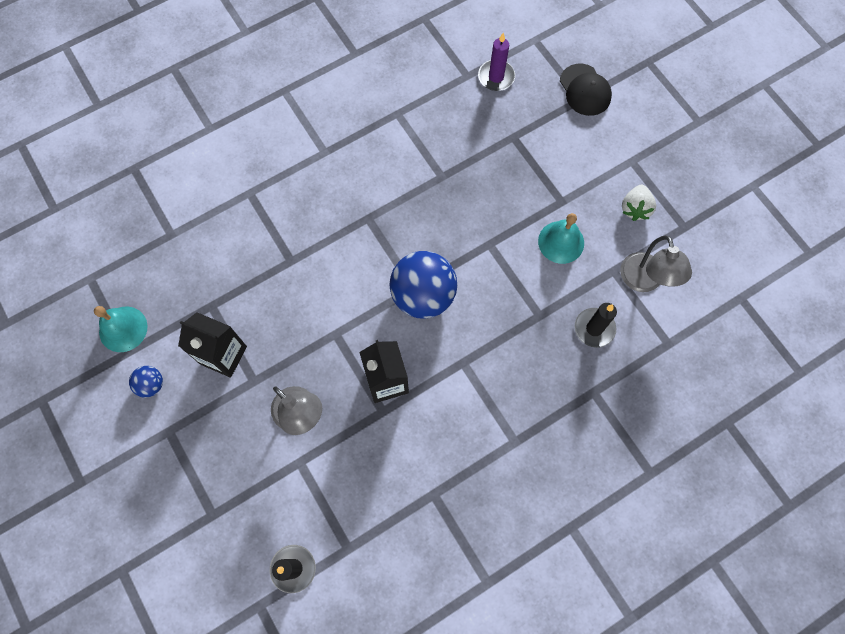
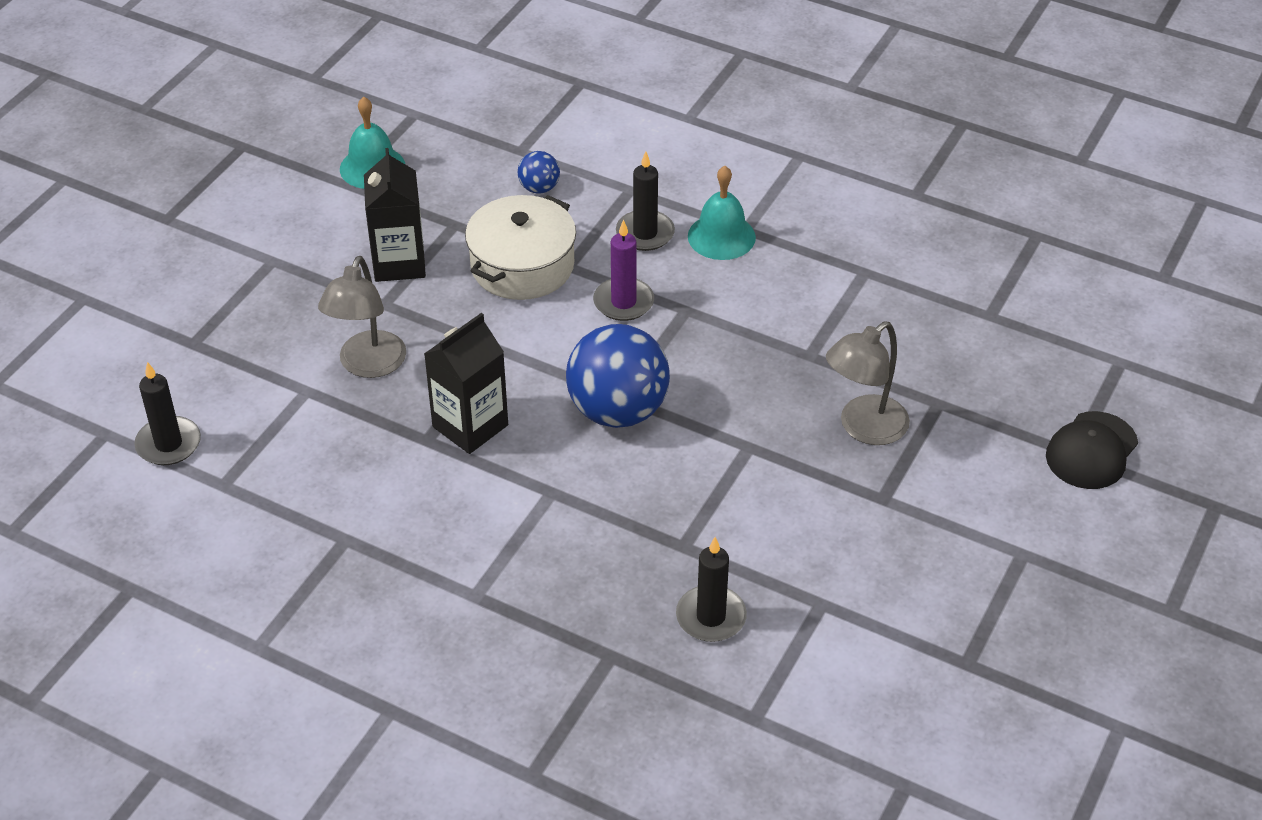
camera: 60 degrees right, 25 degrees down
blue ball [129,366,163,398] -> blue ball moved to [518,151,560,194]
purple candle [478,33,515,91] -> purple candle moved to [593,219,654,321]
turquoise bell [538,213,584,264] -> turquoise bell moved to [688,166,756,260]
grey lamp [620,236,692,292] -> grey lamp moved to [826,321,910,445]
white strawberry [622,185,656,221] -> none
none -> white pot [465,195,576,300]
none -> black candle [616,152,675,251]

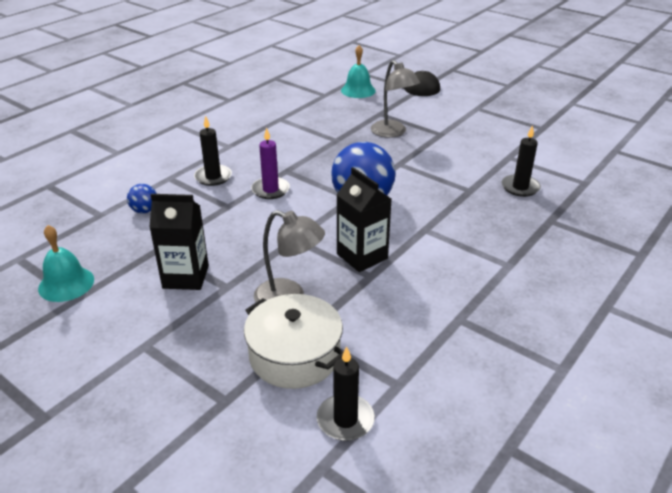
camera: 80 degrees left, 10 degrees down
white pot [465,195,576,300] -> white pot moved to [244,294,343,389]
turquoise bell [688,166,756,260] -> turquoise bell moved to [341,45,376,98]

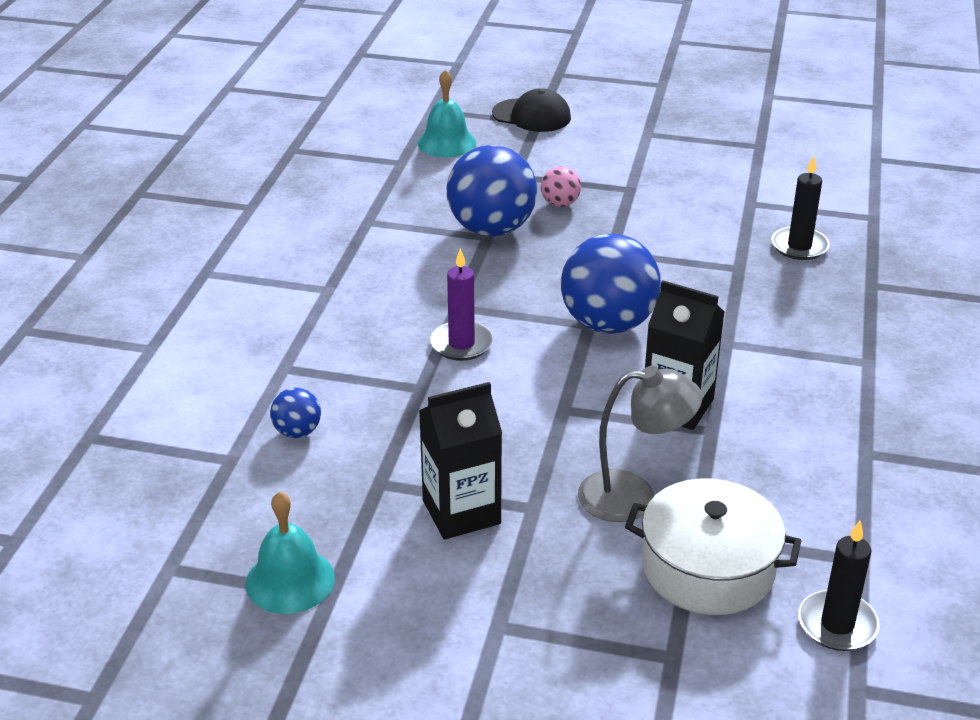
camera: 25 degrees left, 0 degrees up
black candle [194,116,232,186] -> none
grey lamp [371,60,420,138] -> pink ball [541,166,581,207]
none -> blue ball [447,145,537,236]

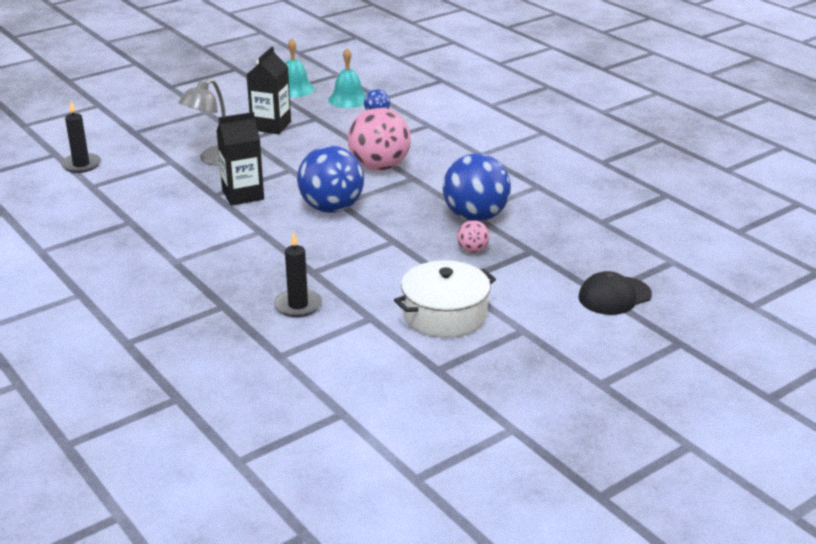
camera: 130 degrees right, 5 degrees down
turquoise bell [417,69,476,157] -> turquoise bell moved to [328,48,366,108]
purple candle [430,248,493,361] -> pink ball [348,108,411,171]
white pot [625,478,801,615] -> white pot moved to [394,260,496,338]

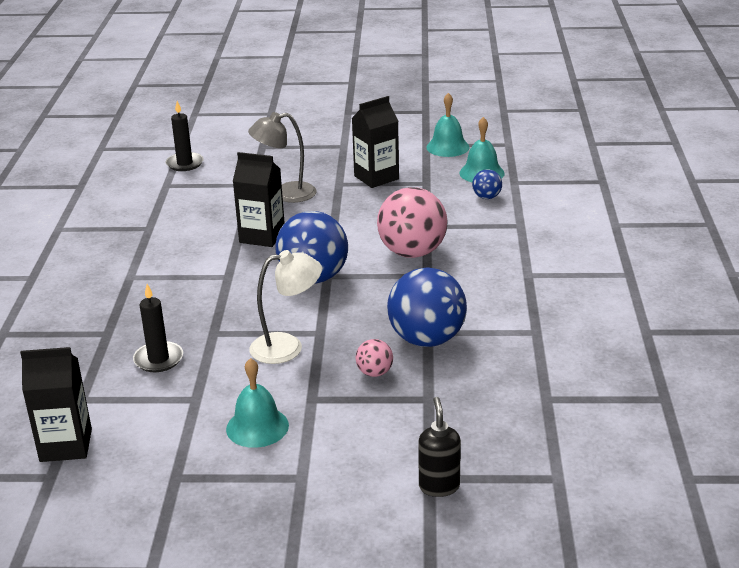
camera: 40 degrees right, 0 degrees up
white pot [394,260,496,338] -> turquoise bell [226,358,289,448]
black cap [579,271,652,315] -> black soap dispenser [418,397,461,497]
none -> black carton [20,347,92,462]
none -> white lamp [249,250,322,364]

